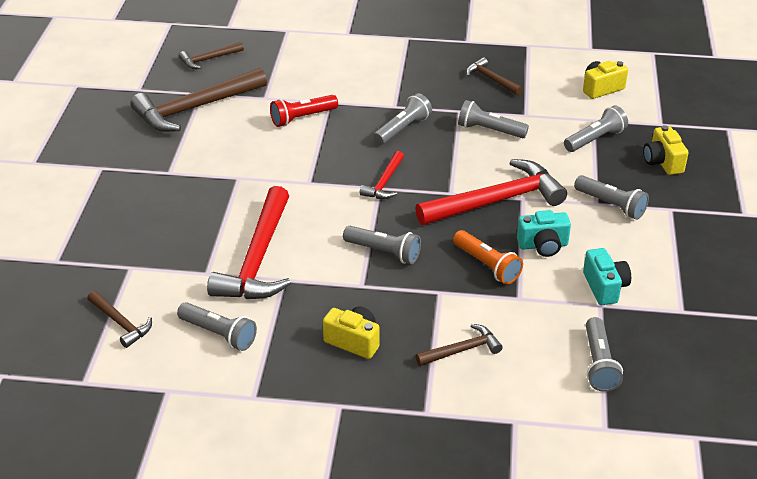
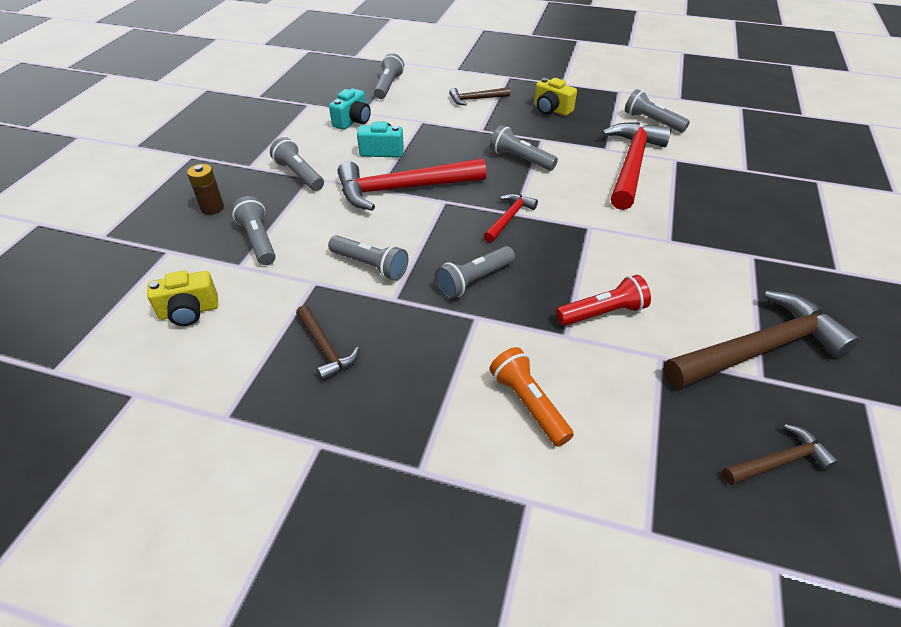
camera: 170 degrees left, 5 degrees up
brown hammer [87,291,152,348] -> none
orange flashlight [453,230,523,284] -> orange flashlight moved to [490,347,574,447]
grey flashlight [564,105,628,152] -> grey flashlight turned 90 degrees clockwise [232,196,276,265]
turquoise camera [583,248,631,305] -> turquoise camera turned 150 degrees counterclockwise [329,88,371,130]
yellow camera [643,125,689,175] -> brown battery [187,164,224,215]

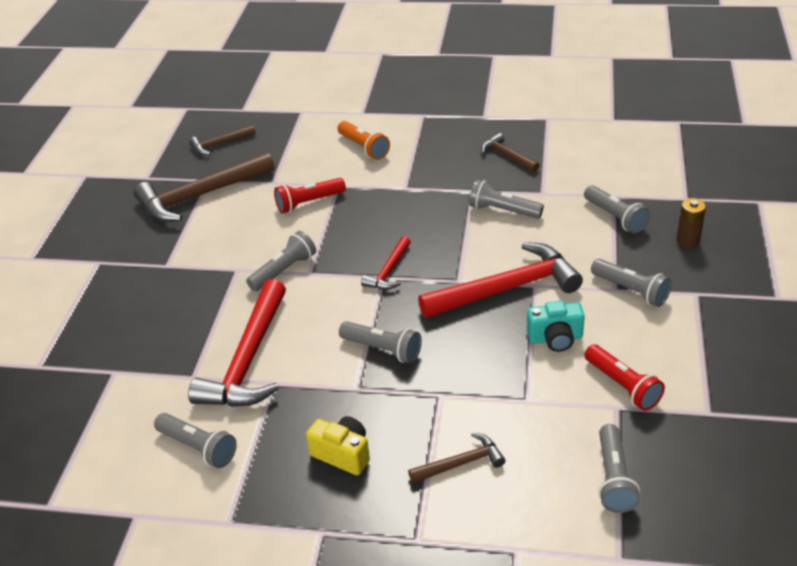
camera: 175 degrees right, 5 degrees down
yellow camera [147,270,218,326] -> none
turquoise camera [329,88,371,130] -> red flashlight [584,344,665,411]
grey flashlight [435,246,515,299] -> grey flashlight moved to [246,231,316,291]

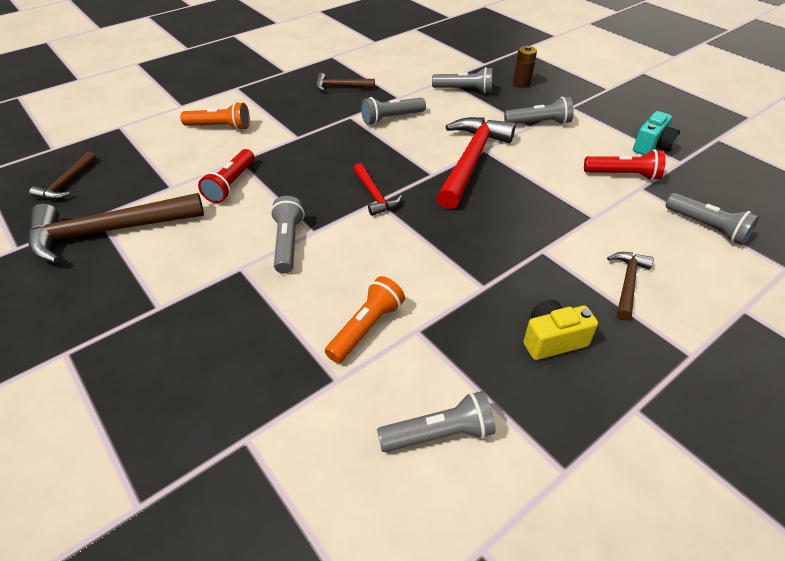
camera: 50 degrees left, 5 degrees up
brown hammer [134,152,275,222] -> brown hammer turned 60 degrees clockwise [28,193,204,263]
red hammer [188,279,286,407] -> orange flashlight [325,276,405,363]
grey flashlight [339,321,422,363] -> none
turquoise camera [527,301,585,352] -> turquoise camera moved to [633,111,680,155]

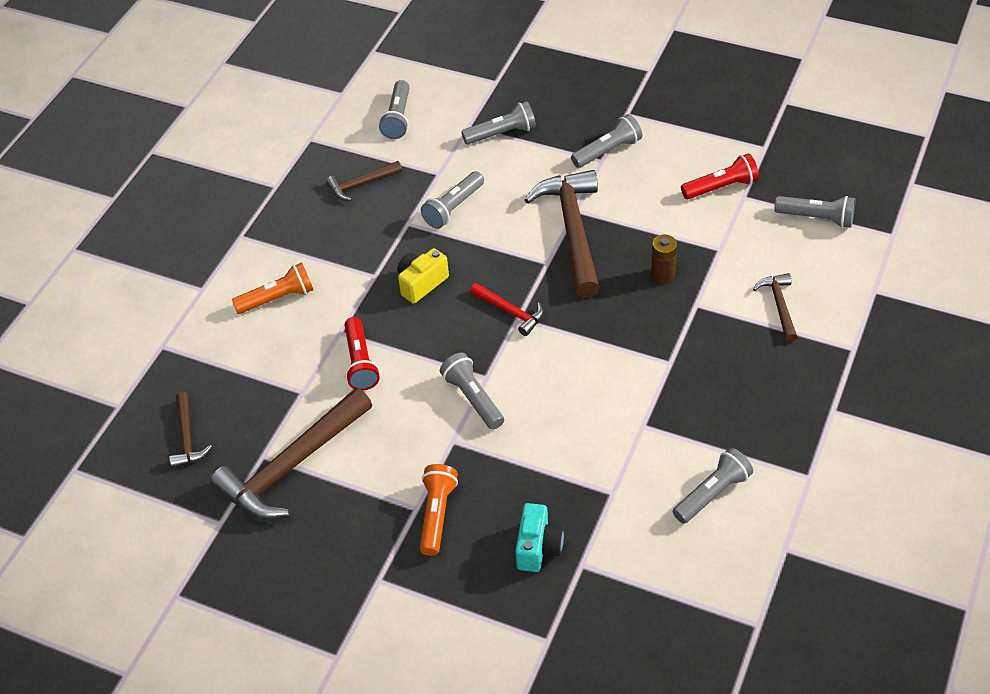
camera: 25 degrees left, 5 degrees up
orange flashlight [325,276,405,363] -> orange flashlight moved to [420,464,458,556]
red hammer [437,117,516,209] -> brown hammer [525,170,600,298]
brown battery [513,46,537,88] -> brown battery moved to [651,235,677,284]
yellow camera [523,299,598,360] -> yellow camera moved to [397,248,449,304]
turquoise camera [633,111,680,155] -> turquoise camera moved to [515,503,564,572]
none -> grey flashlight [379,80,410,139]

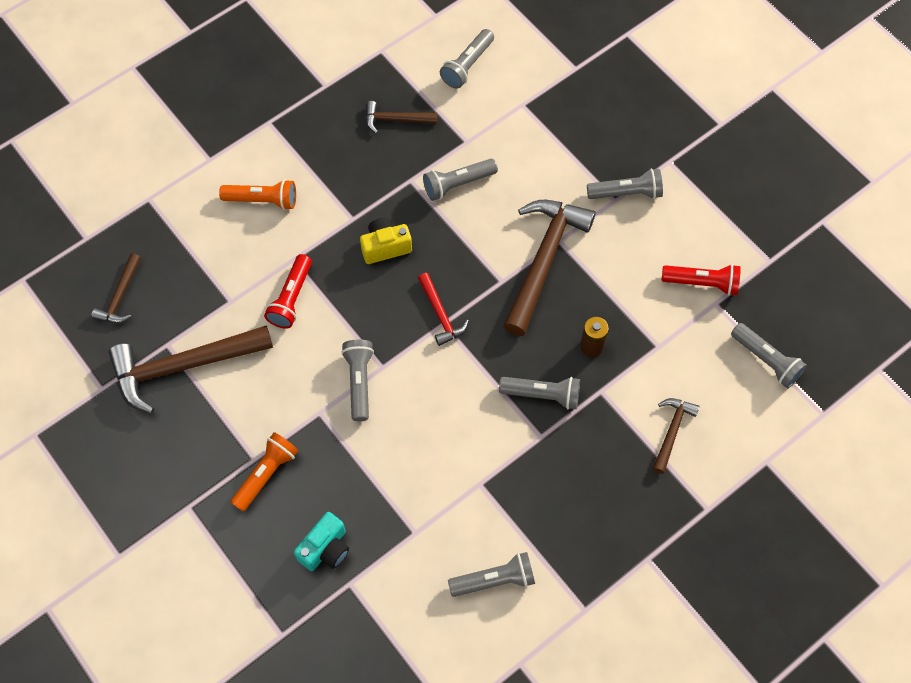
camera: 25 degrees right, 15 degrees up
grey flashlight [461,101,536,145] -> grey flashlight moved to [499,377,580,410]

